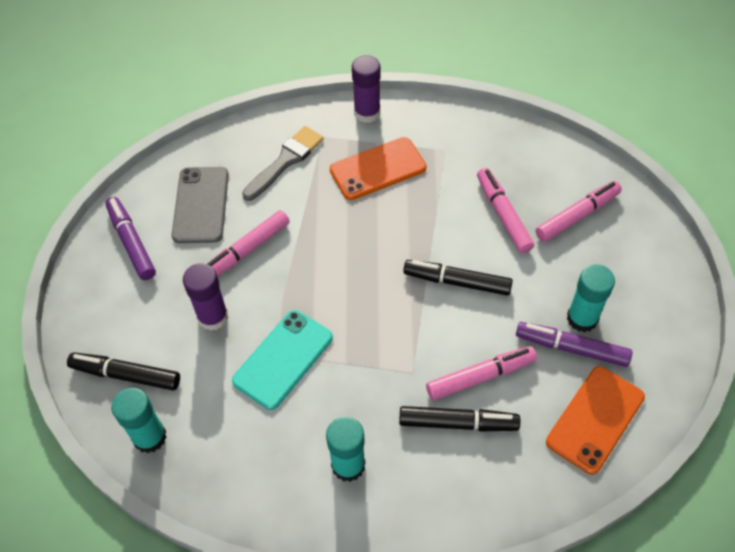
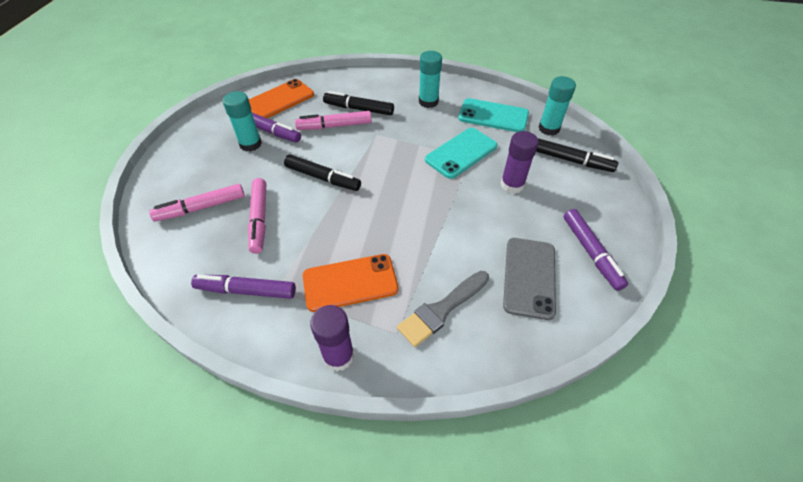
camera: 170 degrees left, 5 degrees down
pink marker [207,210,290,276] -> none
none -> purple marker [191,274,296,299]
none -> turquoise phone [458,98,529,132]

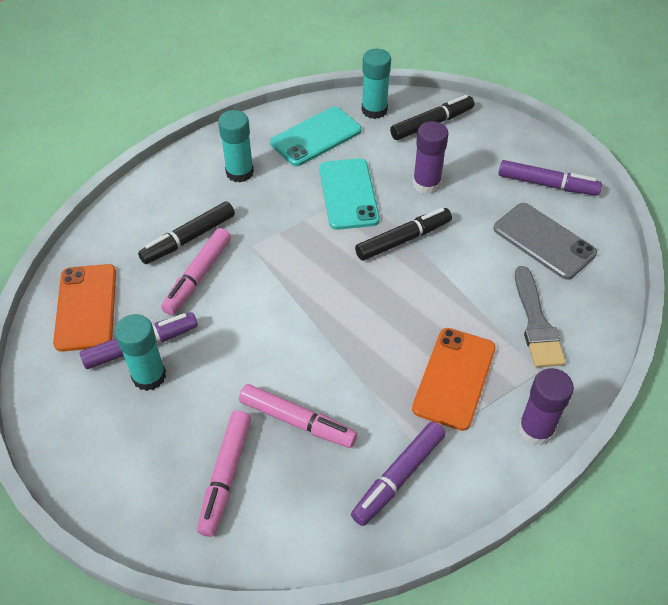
camera: 55 degrees left, 0 degrees up
black marker [284,154,361,191] -> black marker moved to [355,208,452,261]

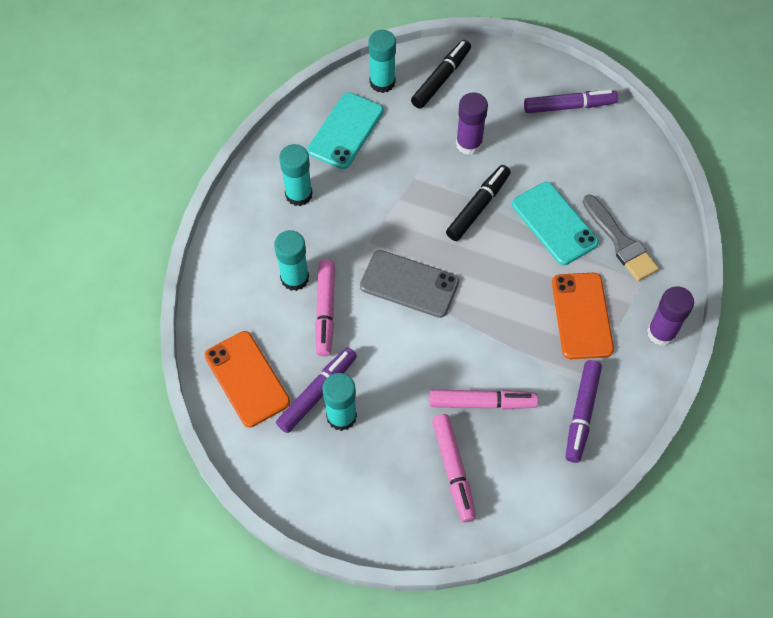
camera: 25 degrees left, 10 degrees up
black marker [138,201,235,264] -> turquoise glue stick [274,230,309,291]
turquoise phone [319,158,380,230] -> turquoise phone moved to [512,182,599,265]
grey phone [494,203,597,280] -> grey phone moved to [360,250,459,318]

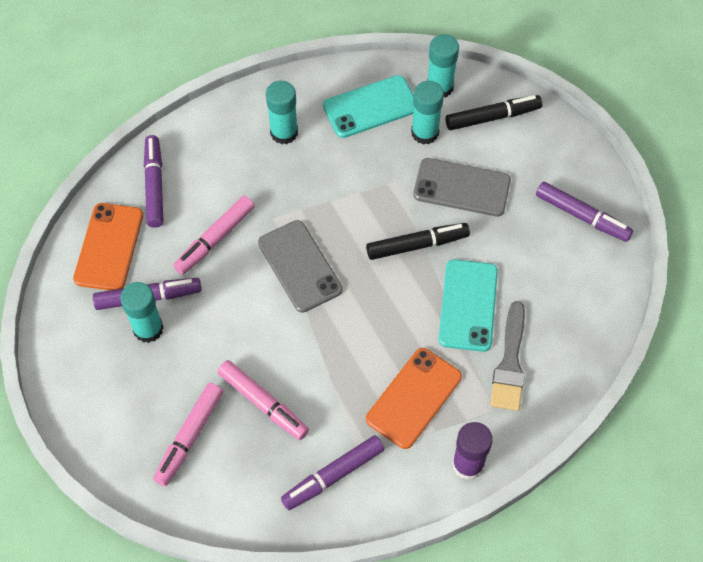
camera: 40 degrees right, 0 degrees up
turquoise glue stick [274,230,309,291] -> turquoise glue stick moved to [411,81,444,145]
purple glue stick [456,92,488,155] -> grey phone [413,158,511,217]
none -> purple marker [144,135,164,228]

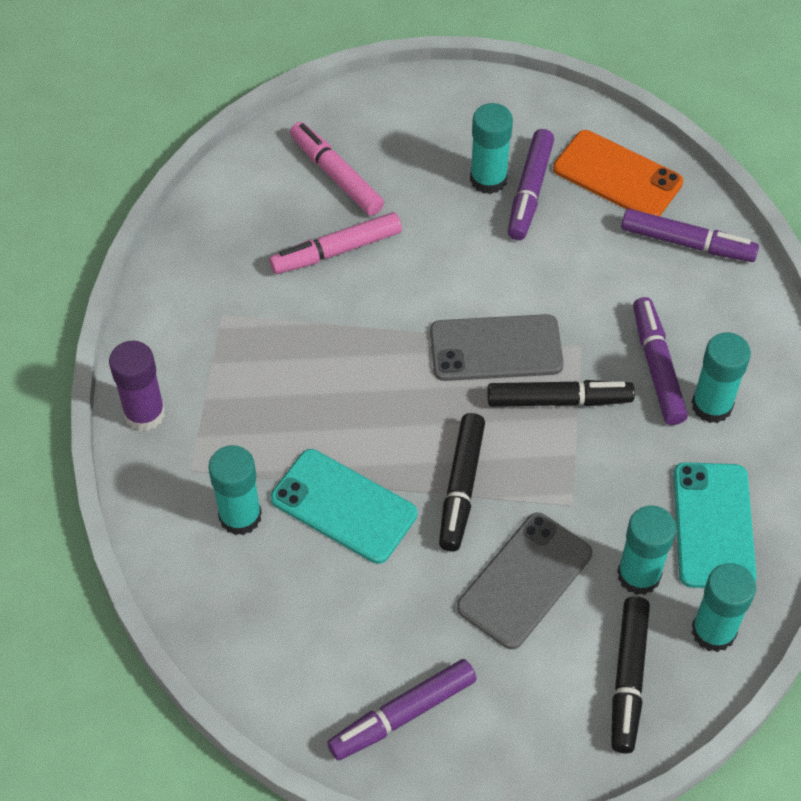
camera: 115 degrees right, 5 degrees down
pink marker [173,196,255,275] -> none
purple marker [281,435,385,510] -> purple marker moved to [633,297,688,425]
orange phone [366,348,462,449] -> none
grey brush [490,301,525,411] -> turquoise glue stick [208,445,262,535]
none -> black marker [487,380,635,407]

